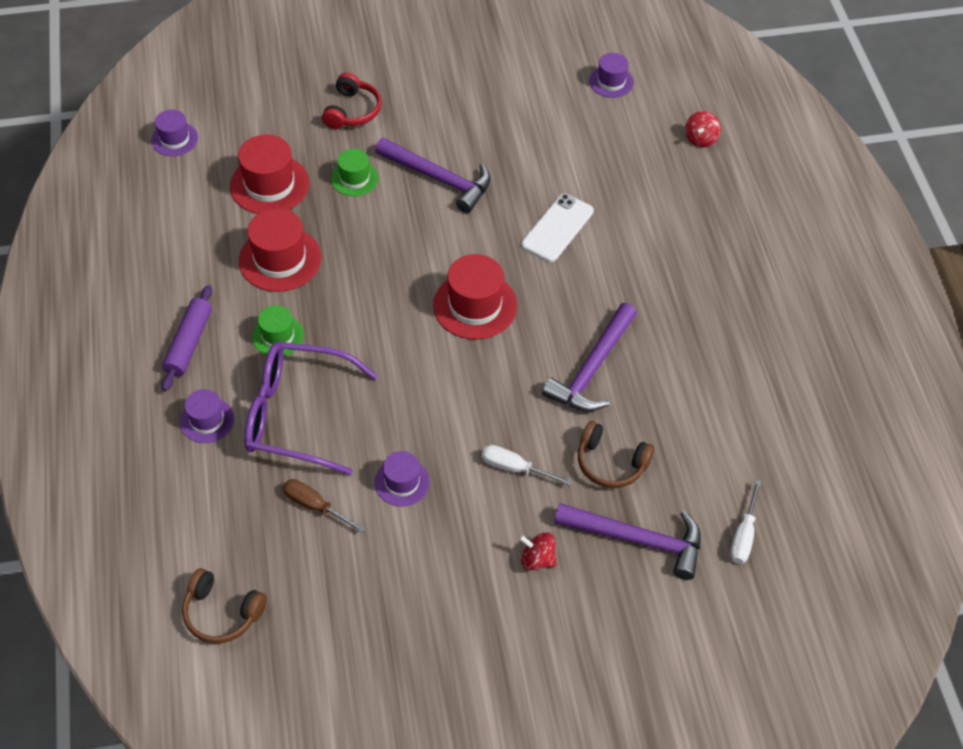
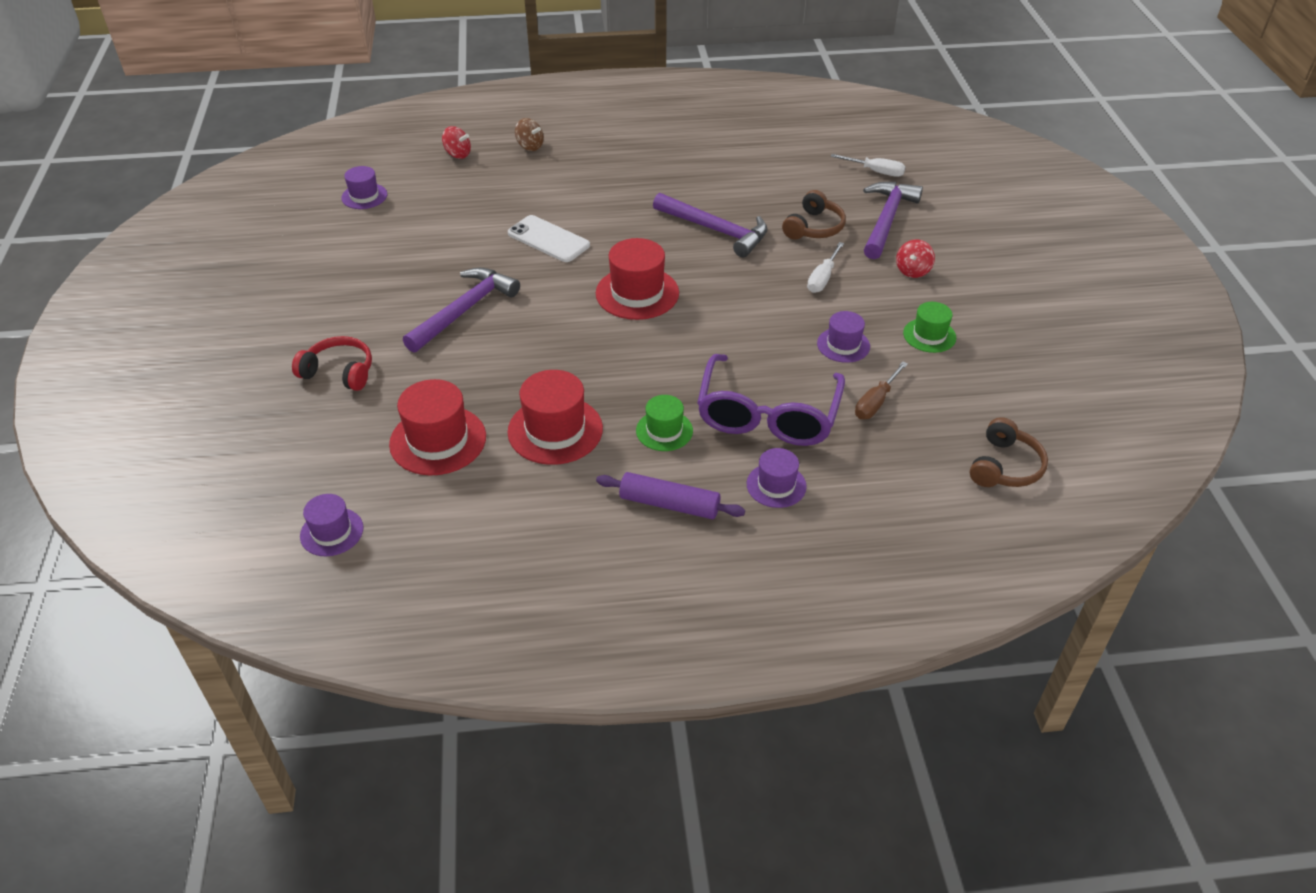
camera: 85 degrees left, 10 degrees down
green hat [331,149,378,196] -> green hat moved to [903,302,956,353]
none -> brown spinning top [515,118,544,151]

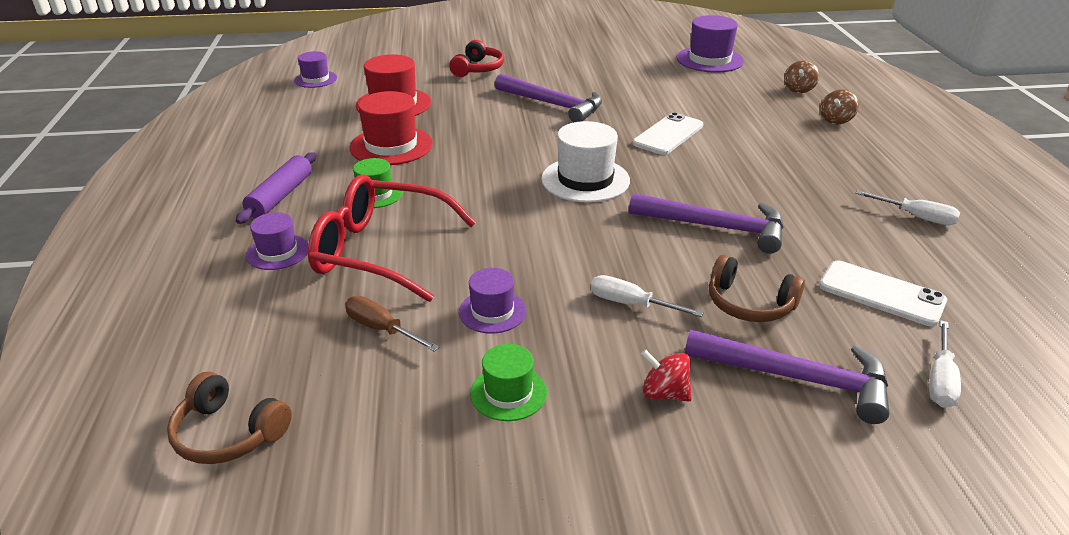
camera: 90 degrees right, 10 degrees down
purple hat [341,166,387,209] -> purple hat [677,15,744,73], size x1.67
red spinning top [442,126,471,159] -> brown spinning top [784,60,819,93]
red hat [596,238,679,320] -> white hat [541,121,630,203]
purple hammer [653,193,768,257] -> purple hammer turned 105 degrees counterclockwise [629,193,784,254]
purple glasses [697,354,845,446] -> red glasses [308,174,476,302]
none -> white phone [819,261,947,326]
none -> white screwdriver [855,190,960,225]

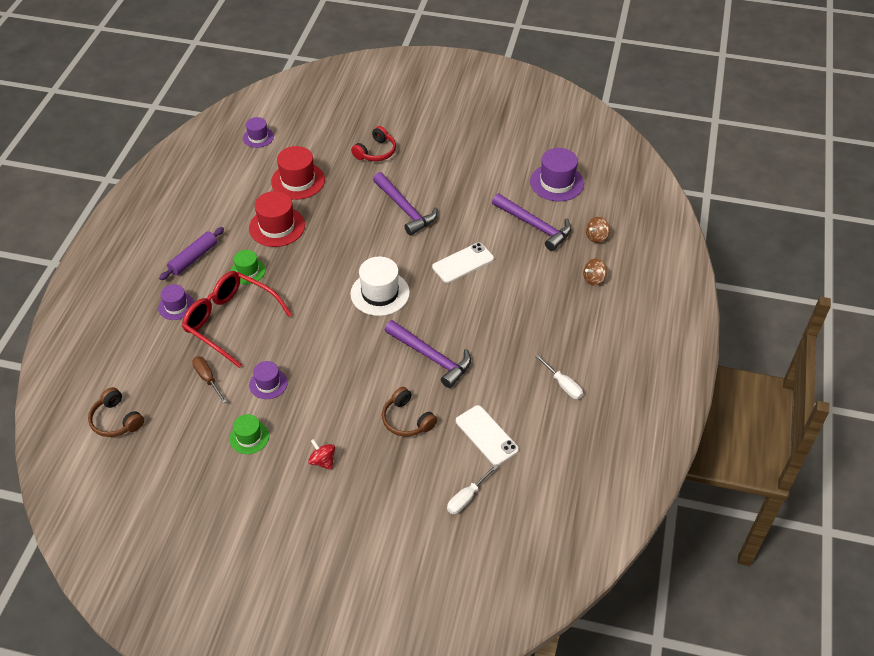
camera: 20 degrees right, 15 degrees up
white screwdriver [591,275,704,317] -> none
purple hammer [685,329,890,424] -> purple hammer moved to [492,194,571,251]

